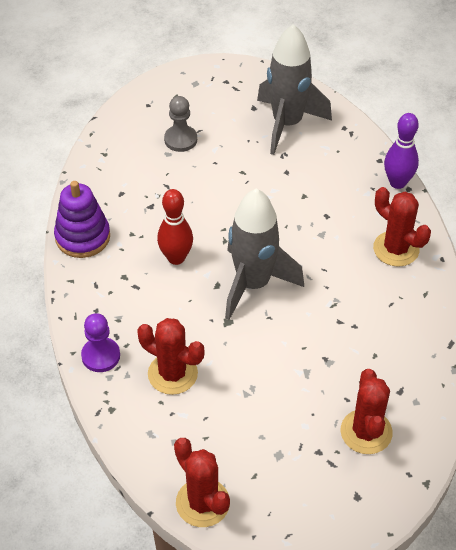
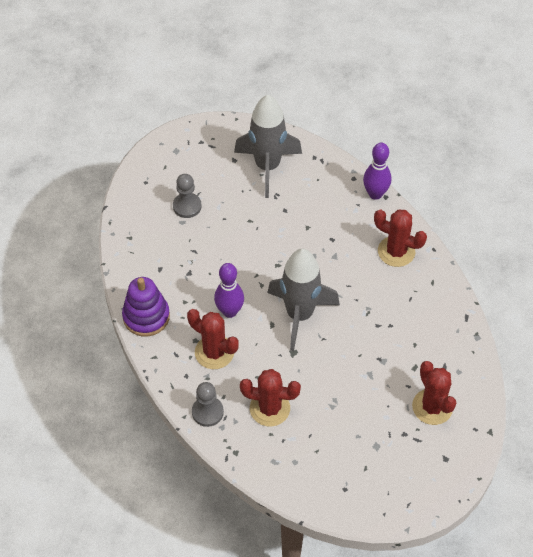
camera: 20 degrees left, 5 degrees up
purple pawn [81,313,120,372] -> grey pawn [192,382,224,427]
red bowling pin [157,189,193,265] -> purple bowling pin [214,263,244,318]
red cactus [174,438,230,527] -> red cactus moved to [187,309,239,369]

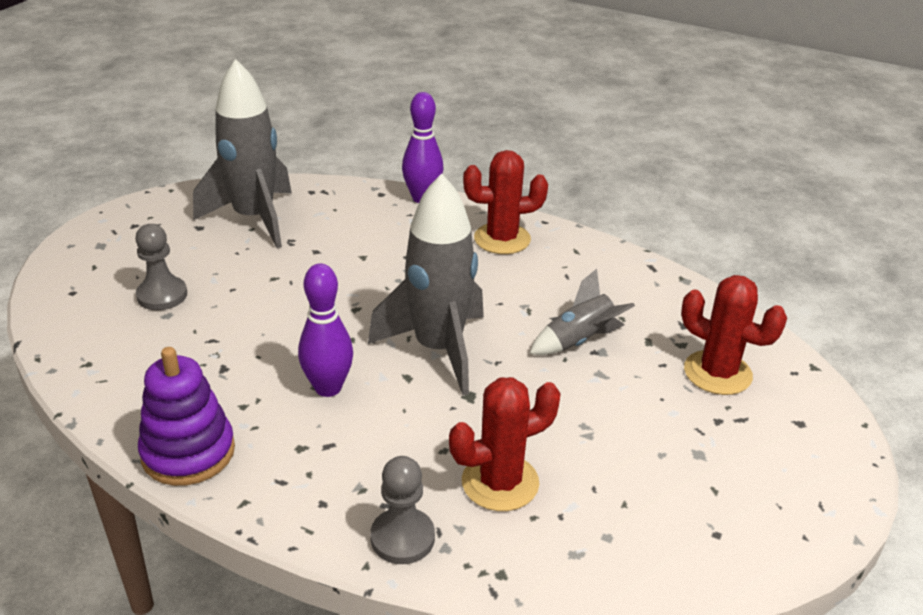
camera: 35 degrees left, 20 degrees down
red cactus [187,309,239,369] -> none
none -> grey rocket [529,269,635,355]

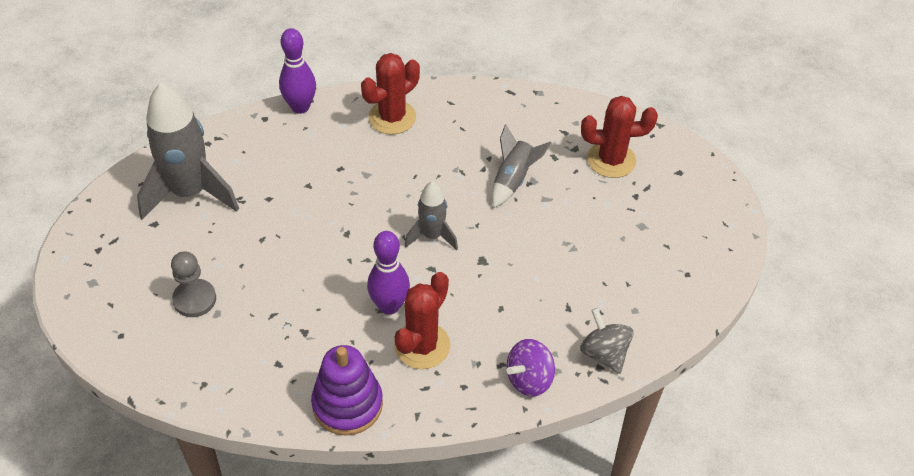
camera: 35 degrees left, 15 degrees up
grey rocket [368,174,484,396] -> grey rocket [405,181,458,250], size x0.54
grey pawn [370,456,435,564] -> purple spinning top [507,339,555,397]
red cactus [449,377,561,511] -> red cactus moved to [394,272,450,369]
none -> grey spinning top [580,308,634,374]

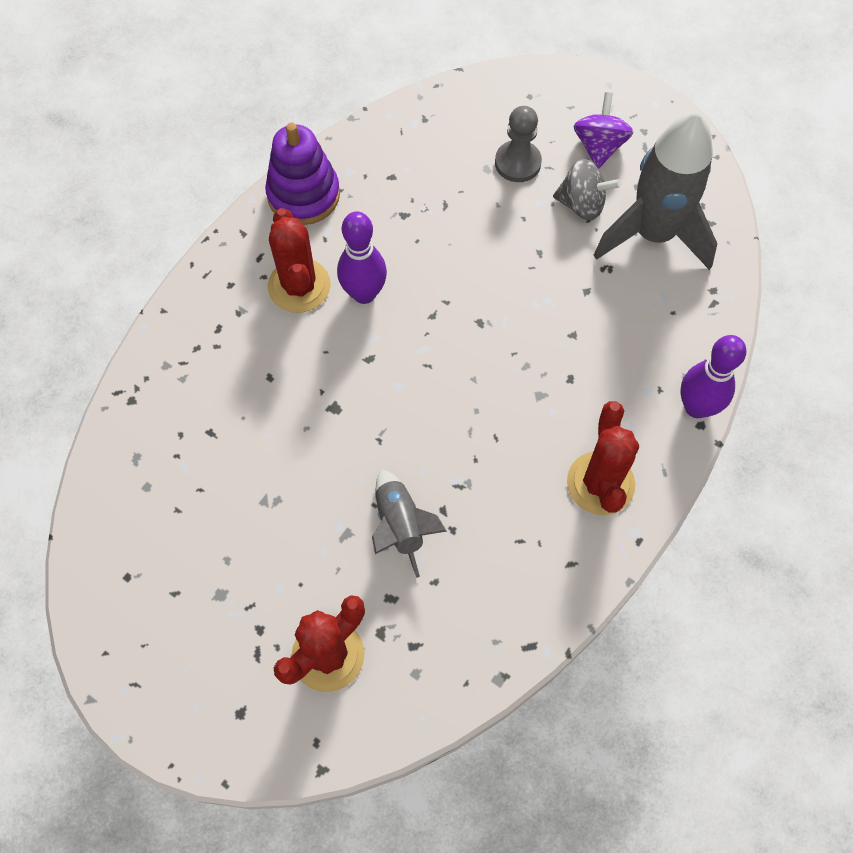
camera: 135 degrees right, 15 degrees up
grey rocket [405,181,458,250] -> none
purple spinning top [507,339,555,397] -> purple spinning top moved to [574,92,633,169]
grey spinning top [580,308,634,374] -> grey spinning top moved to [553,159,621,221]

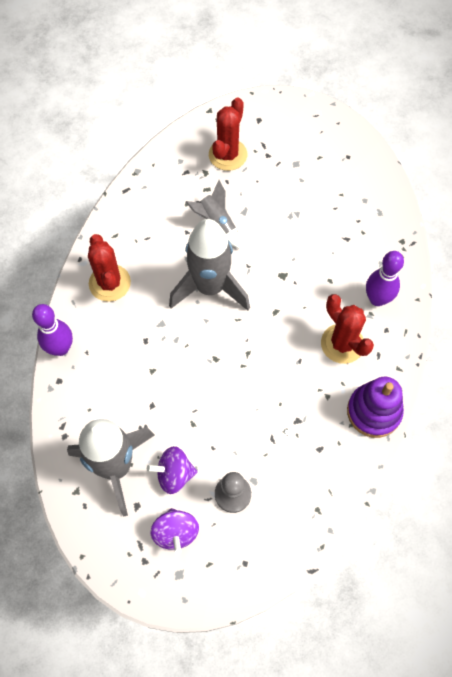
camera: 160 degrees right, 0 degrees up
purple bowling pin [337,211,387,304] -> purple bowling pin moved to [366,251,404,306]
grey spinning top [553,159,621,221] -> purple spinning top [147,446,198,494]
none -> grey rocket [169,219,250,310]

